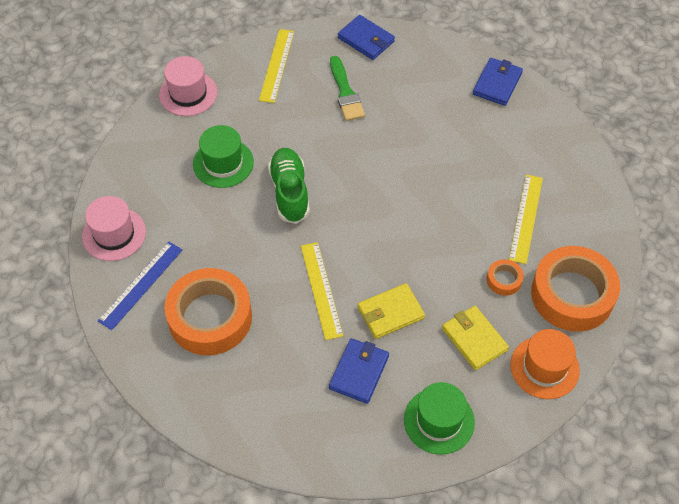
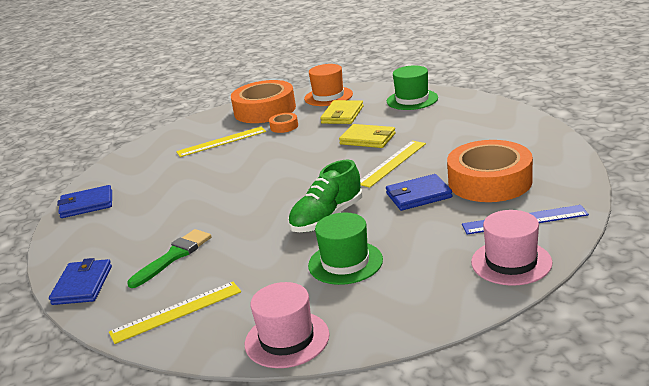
camera: 125 degrees left, 30 degrees down
blue wallet [329,338,389,404] -> blue wallet moved to [386,174,453,211]

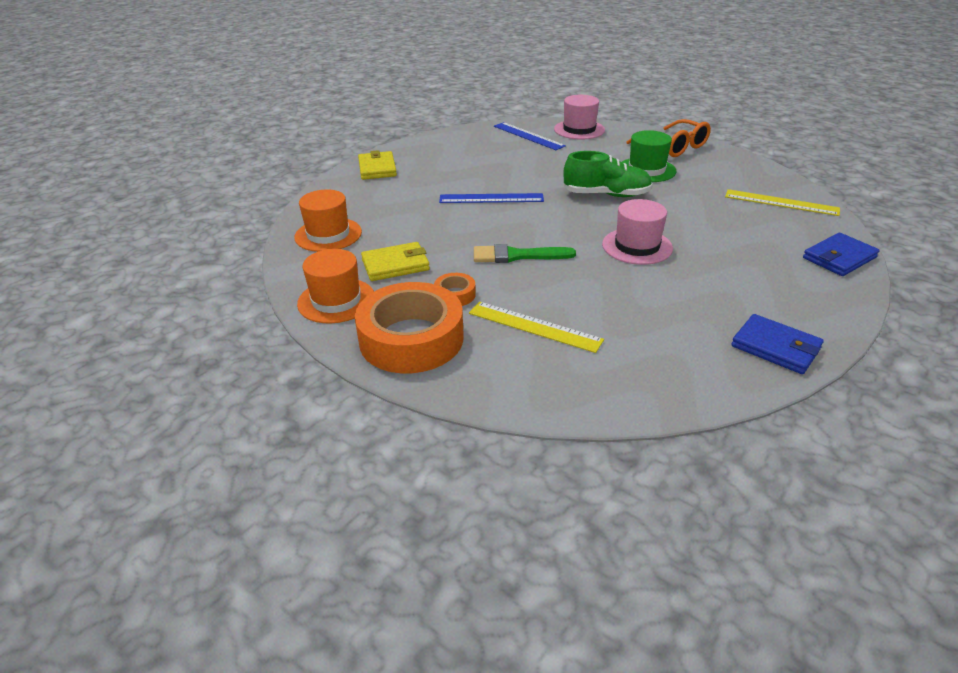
camera: 130 degrees left, 10 degrees up
green brush [127,229,211,288] -> green brush moved to [474,244,576,263]
pink hat [245,282,329,368] -> pink hat moved to [602,199,673,265]
yellow wallet [339,124,396,148] -> yellow wallet moved to [358,150,397,180]
yellow ruler [360,141,426,188] -> blue ruler [439,193,544,203]
blue wallet [386,174,453,211] -> none
green hat [387,65,438,110] -> orange hat [294,189,362,252]
orange tape [447,140,533,202] -> none
none -> orange glasses [626,119,711,157]

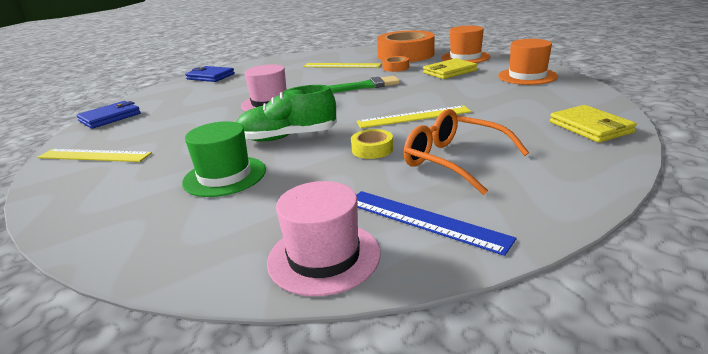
camera: 170 degrees right, 10 degrees down
blue ruler [439,193,544,203] -> yellow ruler [357,105,471,128]
orange glasses [626,119,711,157] -> orange glasses moved to [404,109,529,195]
none -> yellow tape [351,129,393,159]

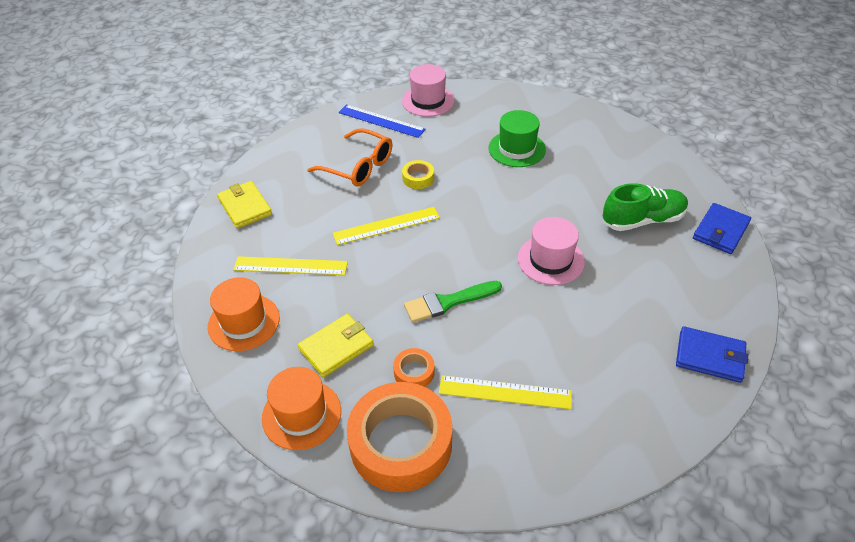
camera: 170 degrees right, 20 degrees up
yellow ruler [37,149,152,162] -> yellow ruler moved to [233,256,348,275]
green shoe [236,85,337,141] -> green shoe moved to [603,183,688,231]

